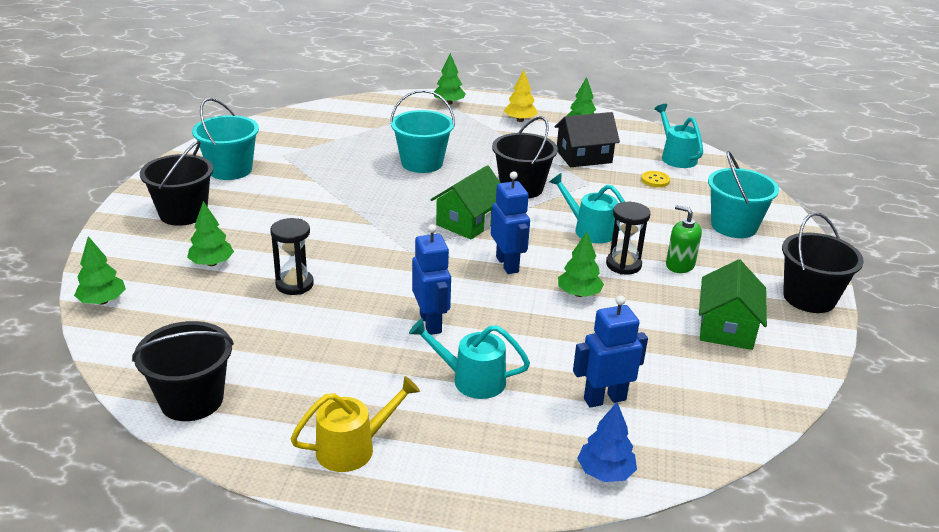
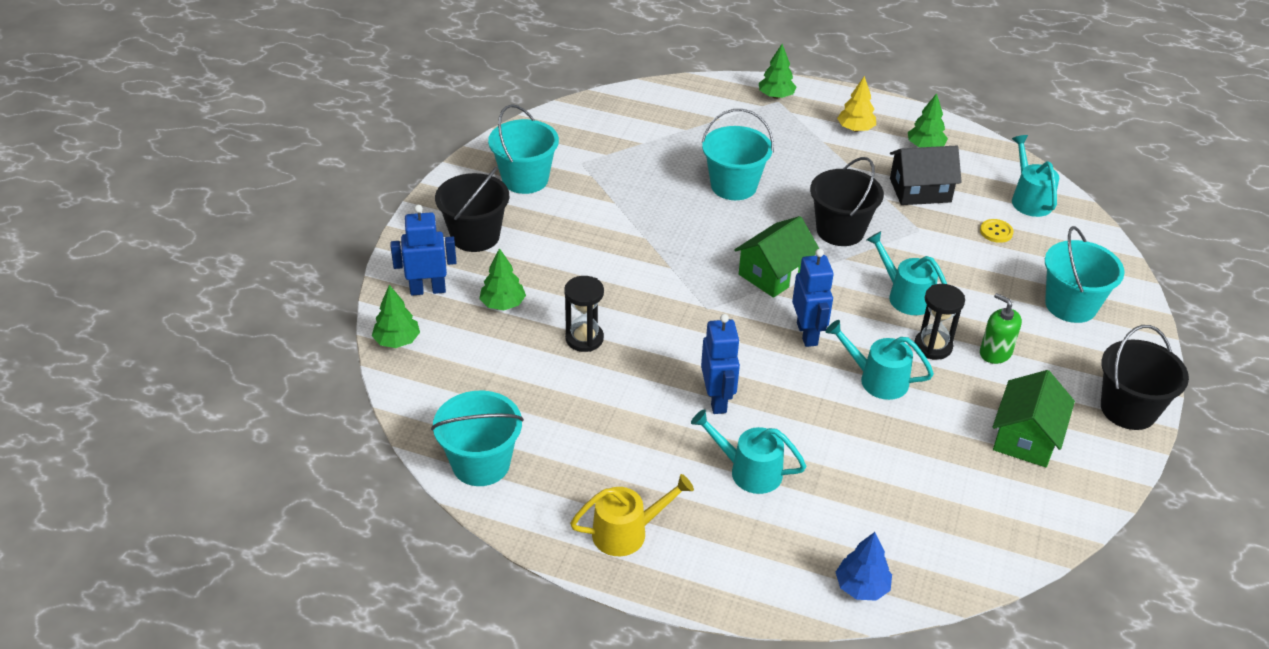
camera: 10 degrees right, 10 degrees up
black bucket [132,321,234,421] -> turquoise bucket [431,391,524,486]
green tree [558,232,604,297] -> turquoise watering can [825,320,934,400]
blue robot [573,295,648,408] -> blue robot moved to [391,205,457,296]

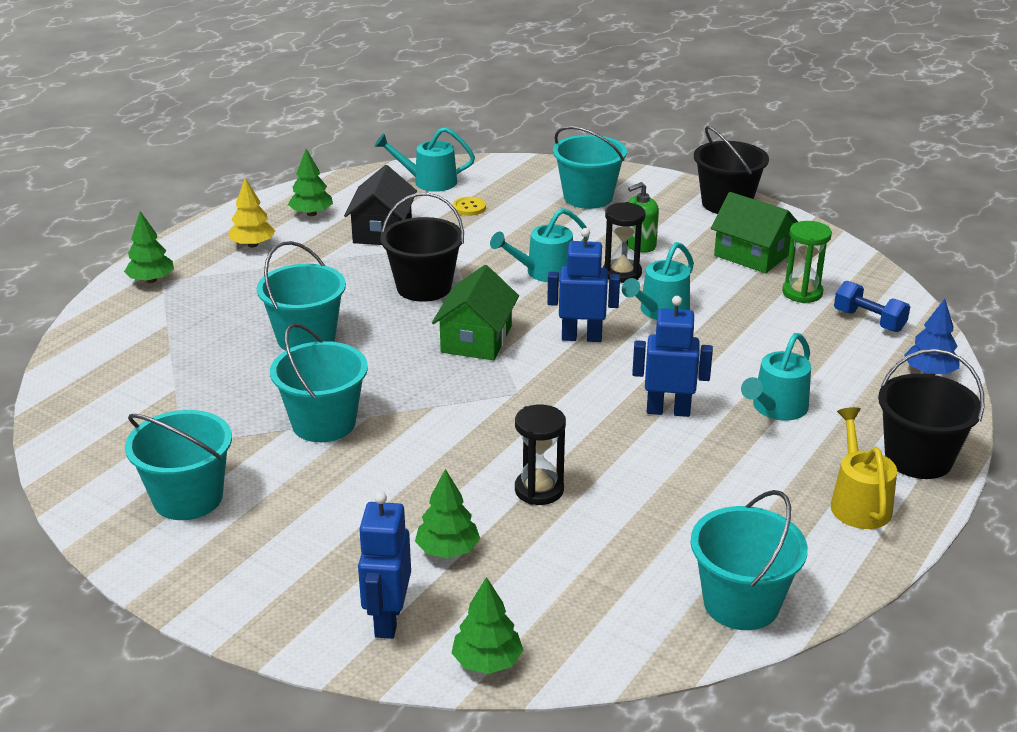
camera: 75 degrees left, 10 degrees down
black bucket [435,166,509,252] -> black bucket moved to [878,349,984,479]
green house [734,216,819,298] -> green house turned 45 degrees clockwise [432,265,519,360]
none -> turquoise bucket [270,323,368,442]
none -> green hourglass [782,221,832,303]
none -> blue dumbbell [834,281,910,332]

